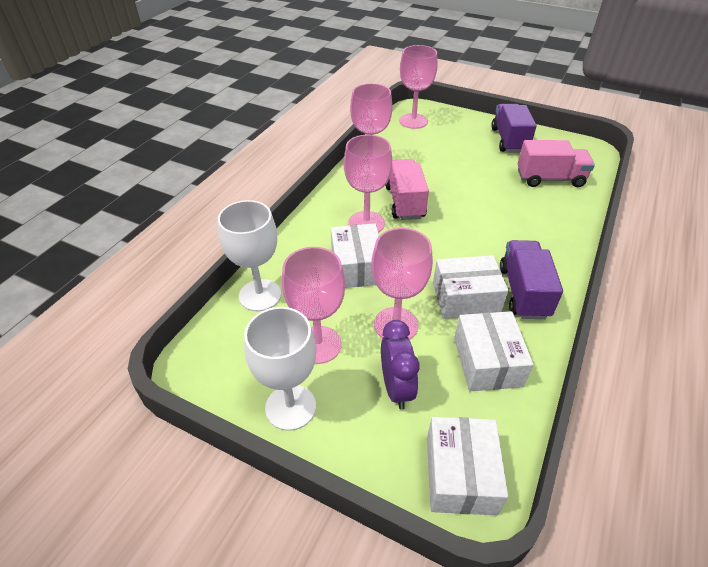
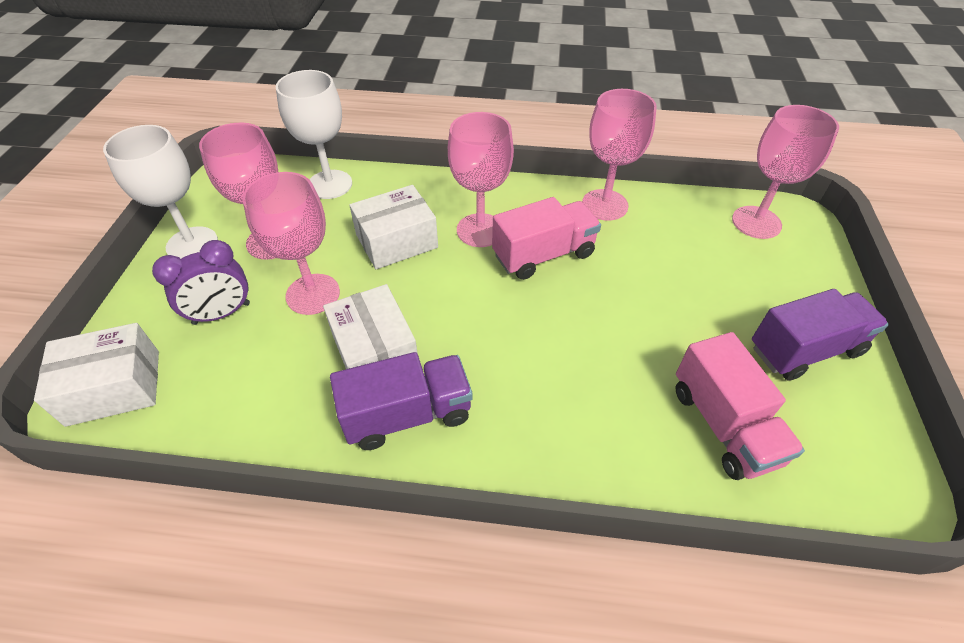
camera: 70 degrees right, 5 degrees up
white box [454,311,533,391] -> none

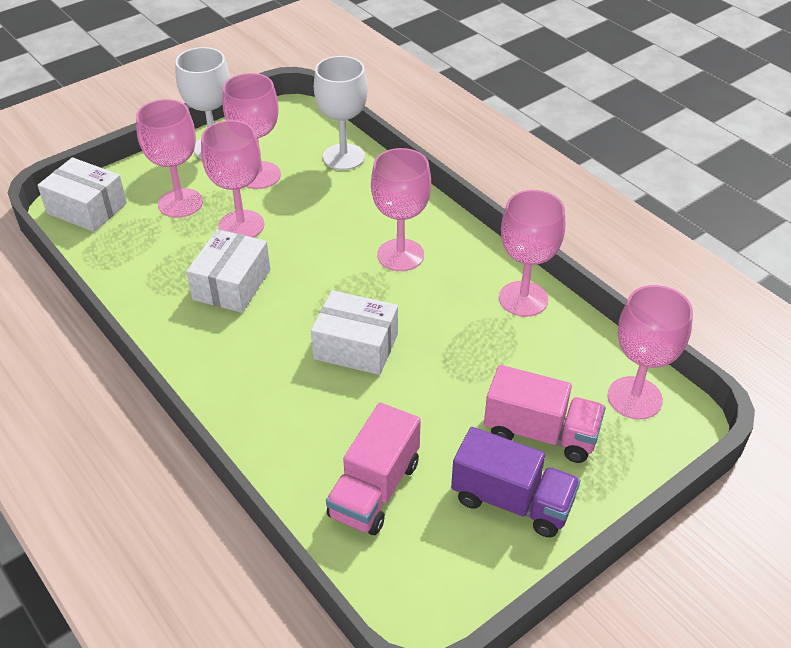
camera: 45 degrees right, 5 degrees down
purple clock [152,240,250,325] -> pink goblet [136,99,203,218]
purple truck [330,352,473,450] -> none
white box [349,185,438,269] -> white box moved to [311,290,398,375]
pink truck [492,197,601,280] -> pink truck moved to [484,365,606,463]

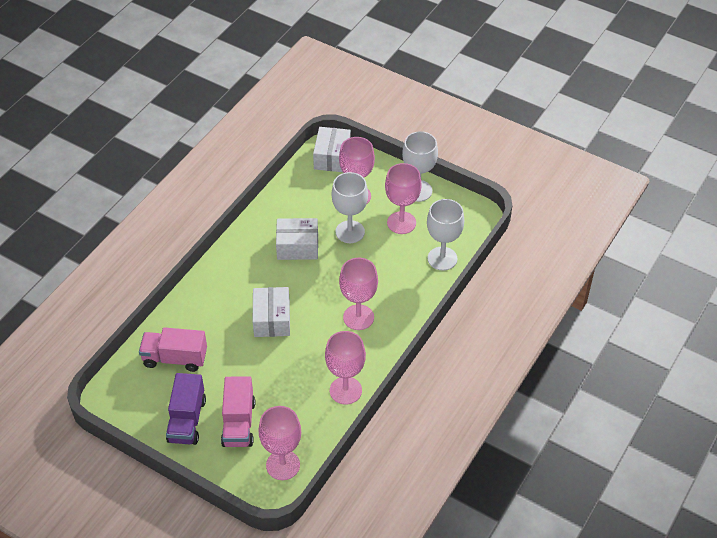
camera: 70 degrees right, 5 degrees up
pink goblet [201,120,264,238] -> white goblet [331,172,368,243]

